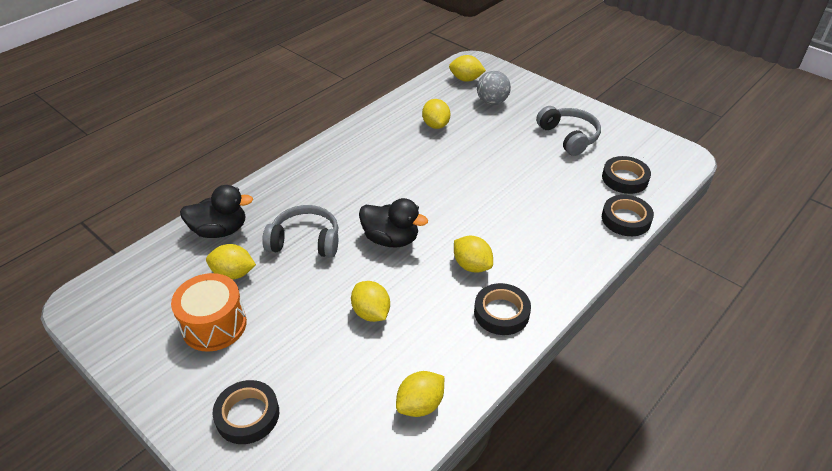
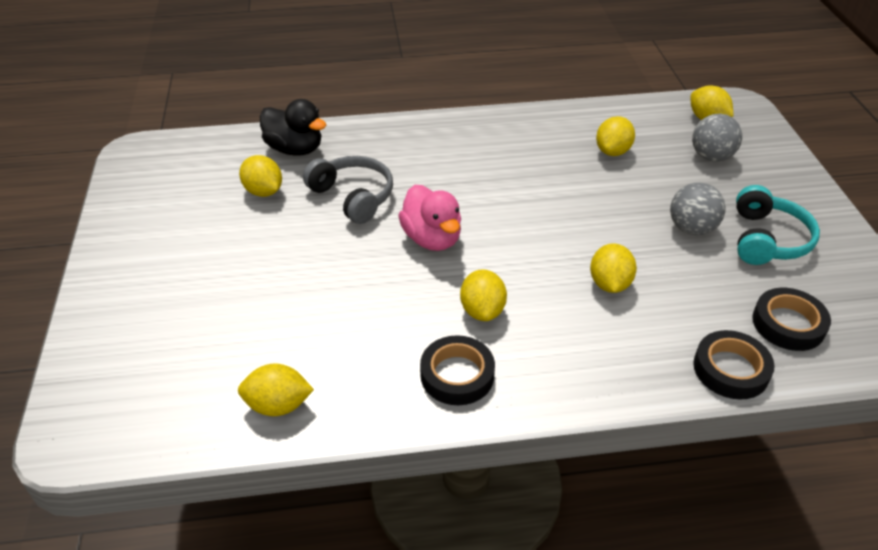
camera: 40 degrees right, 0 degrees up
orange drum [171,273,247,352] -> none
black tape [213,380,279,444] -> none
yellow lemon [351,281,390,322] -> yellow lemon moved to [590,243,637,293]
black duck [359,198,428,248] -> pink duck [398,185,461,251]
grey headphones [536,106,601,156] -> turquoise headphones [736,185,820,265]
none -> grey ball [670,183,726,235]

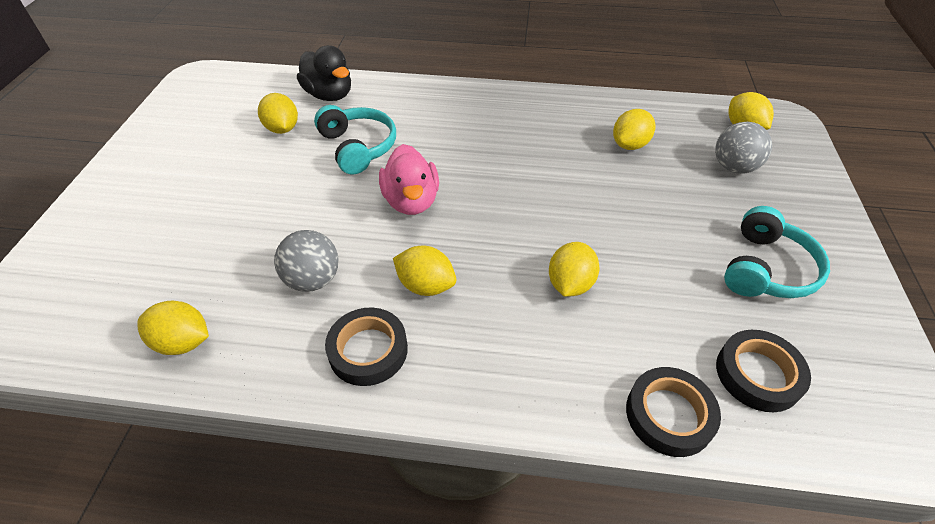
camera: 15 degrees right, 5 degrees up
grey headphones [303,156,393,224] -> turquoise headphones [314,105,396,174]
yellow lemon [460,269,507,321] -> yellow lemon turned 75 degrees counterclockwise [393,246,457,296]
grey ball [670,183,726,235] -> grey ball moved to [274,230,339,292]

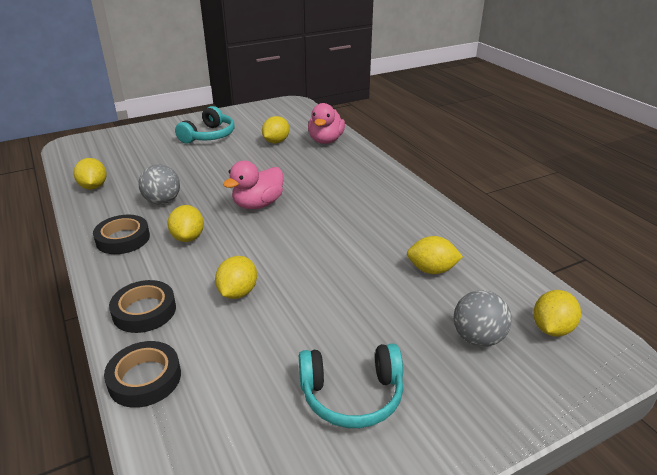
camera: 55 degrees right, 15 degrees down
black duck [297,45,351,101] -> pink duck [308,103,345,144]
turquoise headphones [314,105,396,174] -> turquoise headphones moved to [175,106,234,144]
yellow lemon [549,242,599,297] -> yellow lemon turned 60 degrees counterclockwise [215,256,257,299]
black tape [716,330,811,412] -> black tape moved to [109,280,176,333]

